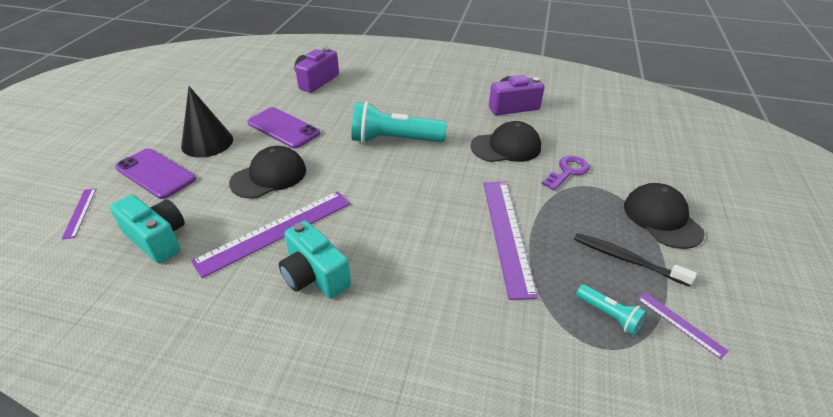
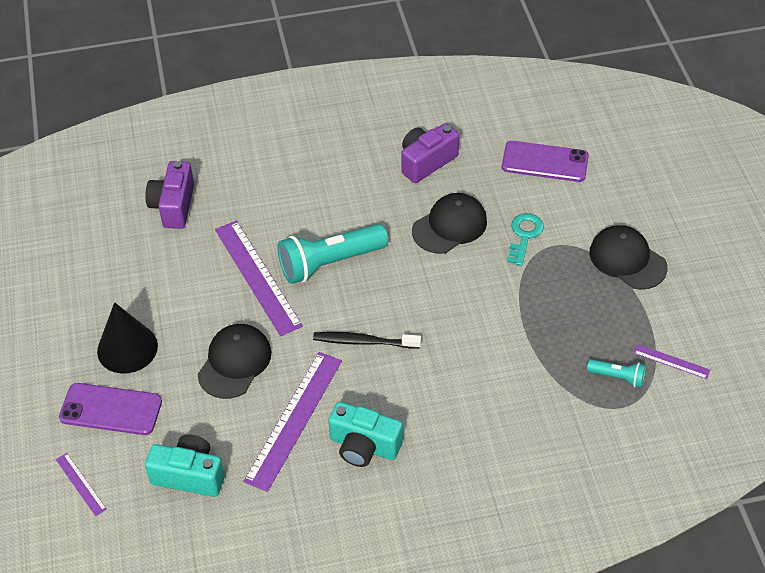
camera: 25 degrees left, 10 degrees up
purple phone [247,107,320,149] -> purple phone moved to [502,141,589,182]
purple ruler [483,182,538,300] -> purple ruler moved to [215,221,303,336]
purple key [542,156,590,191] -> turquoise key [507,213,544,266]
black toothbrush [574,233,697,287] -> black toothbrush moved to [313,332,421,349]

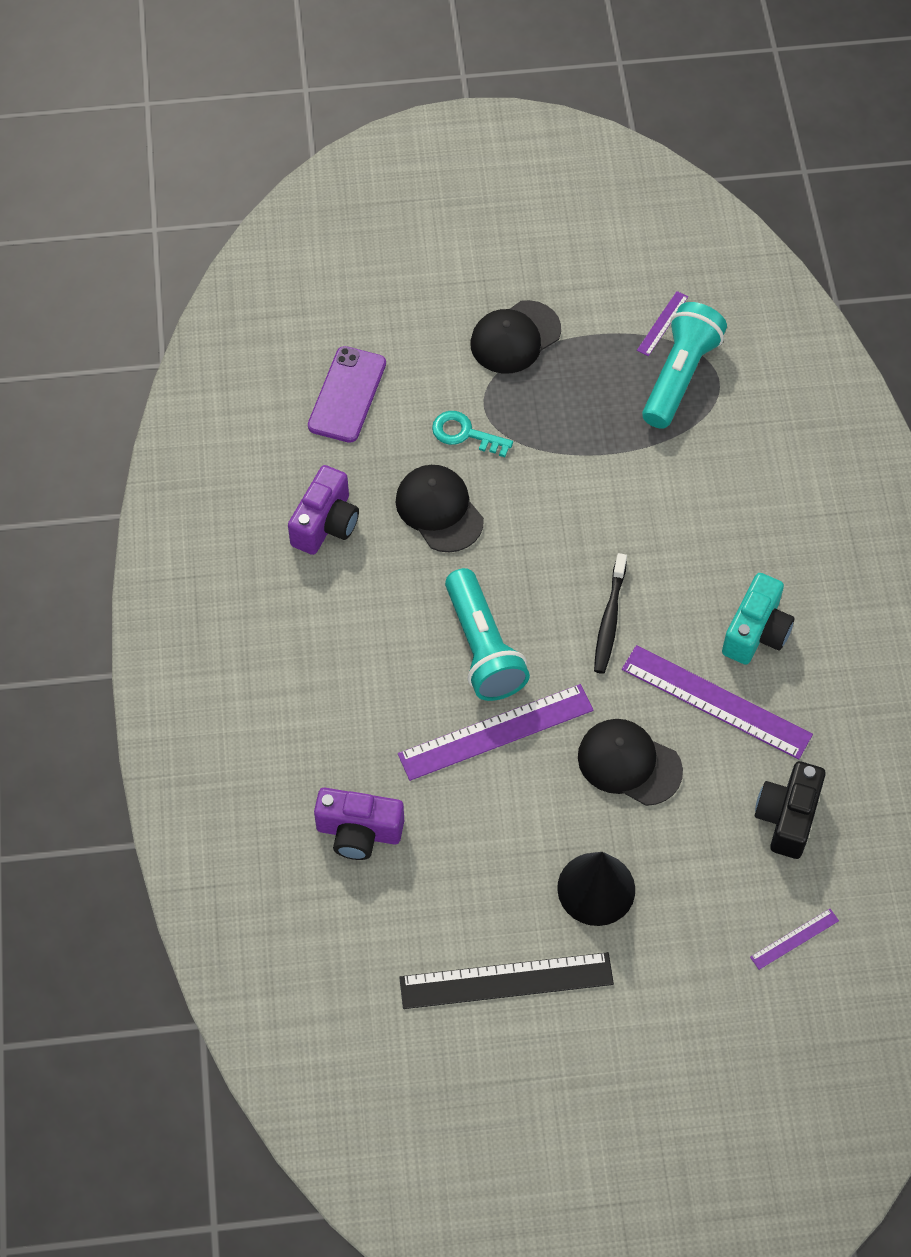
camera: 85 degrees left, 10 degrees up
purple phone [59,383,162,435] -> none
turquoise camera [145,434,224,497] -> black camera [755,761,826,859]
purple camera [401,123,459,183] -> purple camera turned 120 degrees counterclockwise [288,465,359,555]
turquoise flashlight [587,359,646,388] -> turquoise flashlight [642,302,727,429], size x2.03
none -> black ruler [399,952,614,1009]

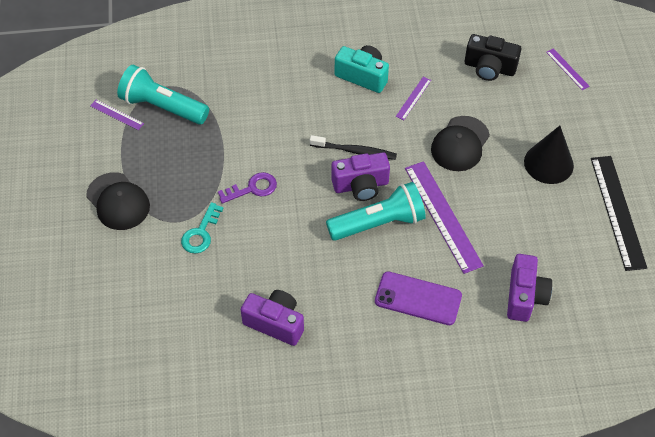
camera: 90 degrees left, 5 degrees down
purple phone [308,346,386,443] -> purple phone moved to [375,272,462,325]
black cap [396,465,484,552] -> none
purple ruler [622,645,813,760] -> purple ruler [396,77,431,120], size x0.47
none -> purple key [218,172,277,204]
none -> purple camera [331,152,390,201]

